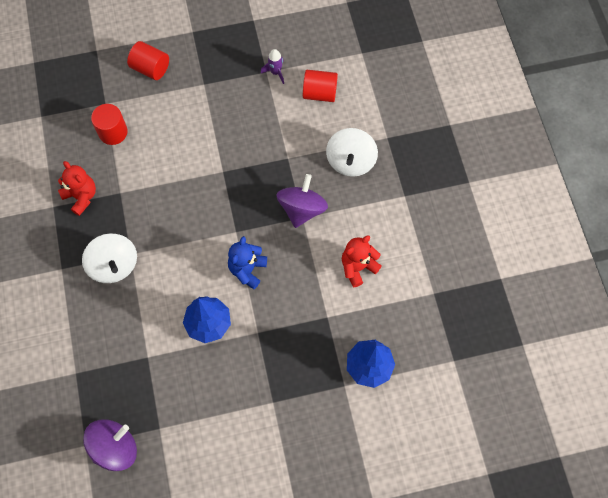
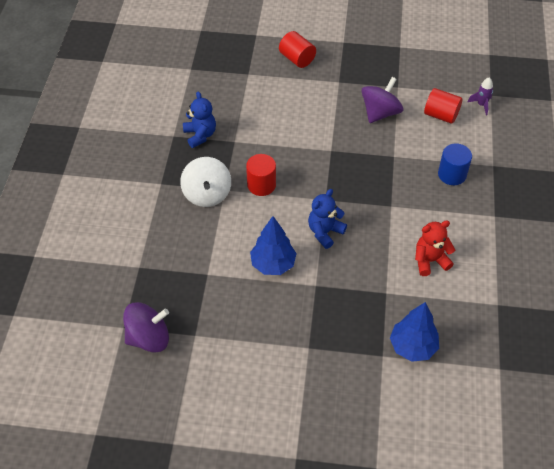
camera: 20 degrees right, 15 degrees down
red teddy bear [58,161,96,216] -> blue teddy bear [183,91,216,148]
red cylinder [91,104,128,145] -> red cylinder moved to [246,154,276,196]
purple rocket [261,49,284,84] -> purple rocket moved to [468,77,493,115]
purple spinning top [276,174,328,228] -> purple spinning top moved to [361,77,403,123]
white spinning top [326,128,378,177] -> blue cylinder [438,143,472,185]

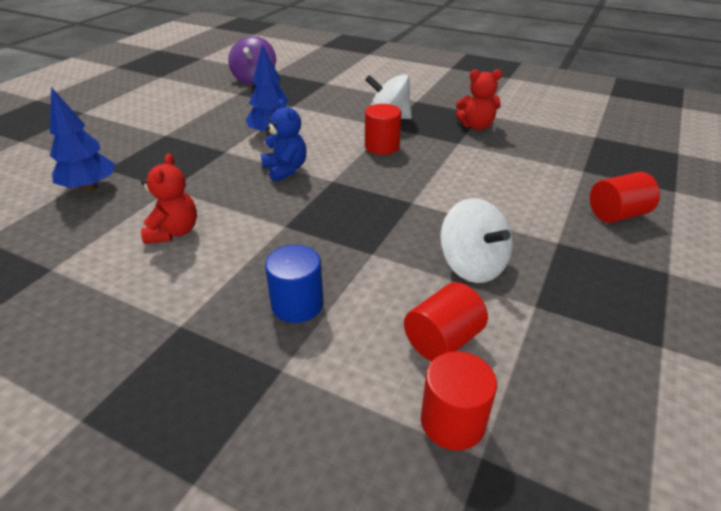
camera: 110 degrees right, 15 degrees down
blue teddy bear [183,91,216,148] -> red teddy bear [456,69,502,130]
purple spinning top [361,77,403,123] -> white spinning top [440,198,513,283]
purple rocket [468,77,493,115] -> red cylinder [421,351,497,451]

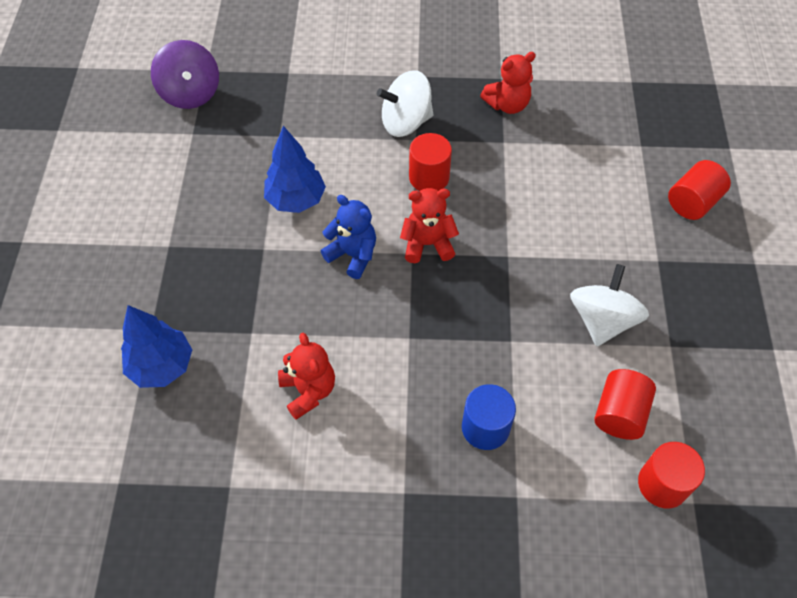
camera: 25 degrees left, 20 degrees up
white spinning top [440,198,513,283] -> white spinning top turned 105 degrees counterclockwise [570,264,649,346]
none -> red teddy bear [400,188,459,263]

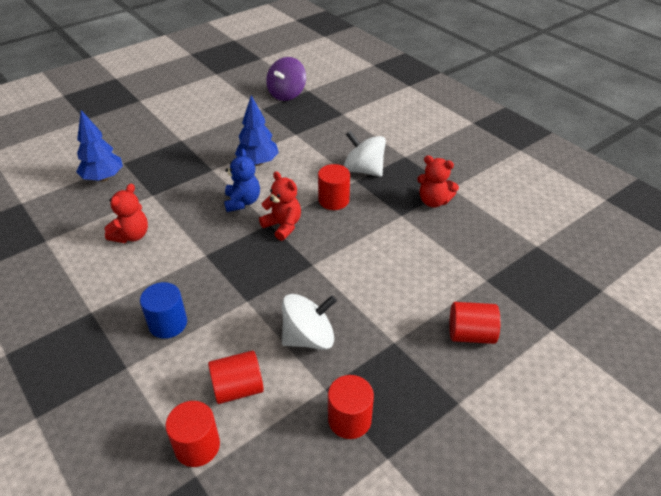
camera: 50 degrees right, 15 degrees down
none -> red cylinder [328,375,374,439]

